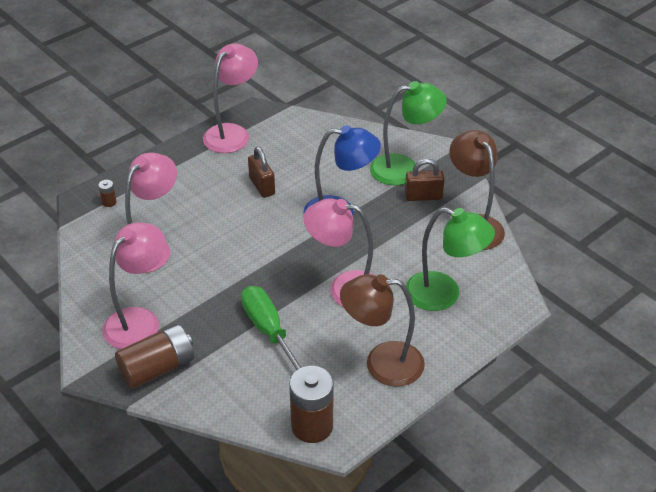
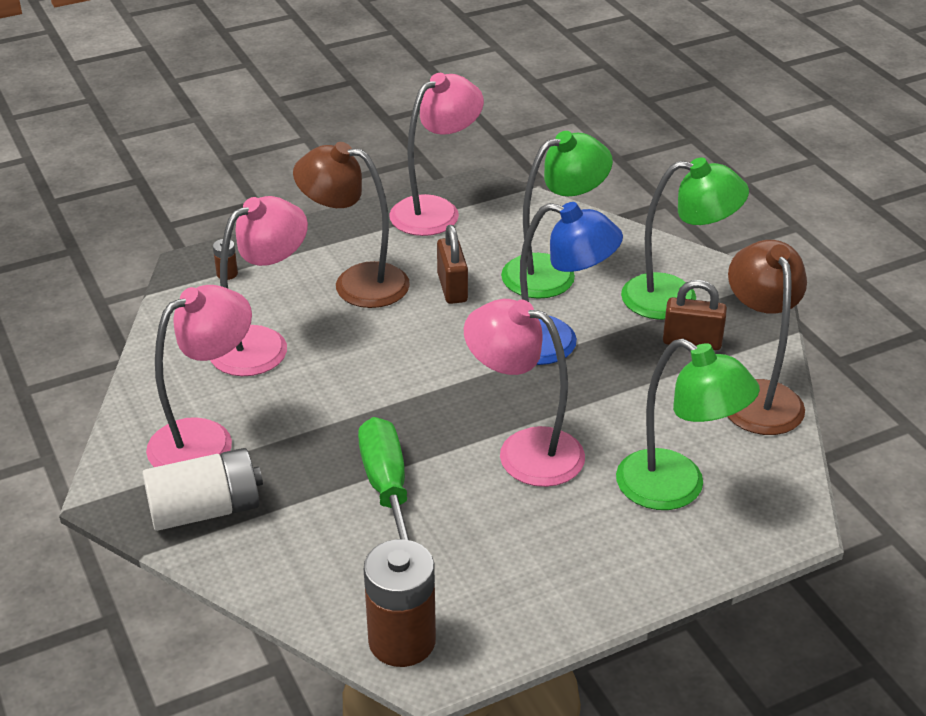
camera: 15 degrees right, 5 degrees down
brown battery [115,324,194,389] -> white battery [142,448,263,531]
brown lamp [340,274,425,387] -> brown lamp moved to [293,142,410,308]
none -> green lamp [501,131,613,299]

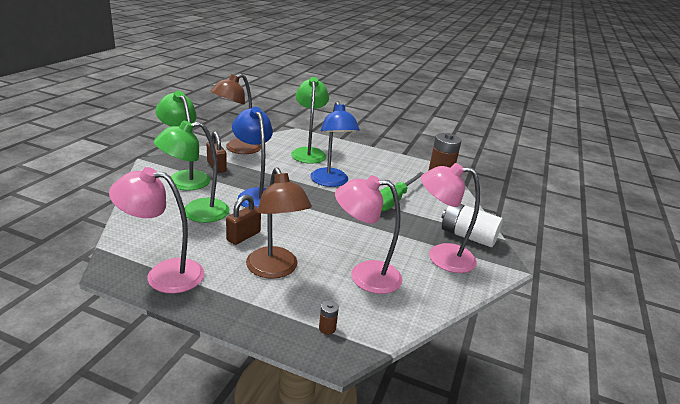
camera: 135 degrees left, 10 degrees down
pink lamp [464,299,585,487] -> blue lamp [310,101,360,187]
green lamp [501,131,613,299] -> green lamp turned 45 degrees counterclockwise [154,121,230,223]

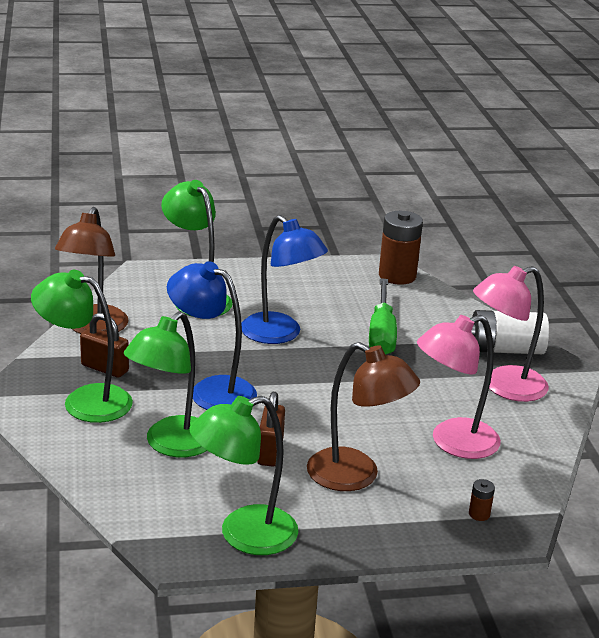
camera: 30 degrees left, 0 degrees up
pink lamp [109,167,205,293] -> green lamp [189,396,298,555]

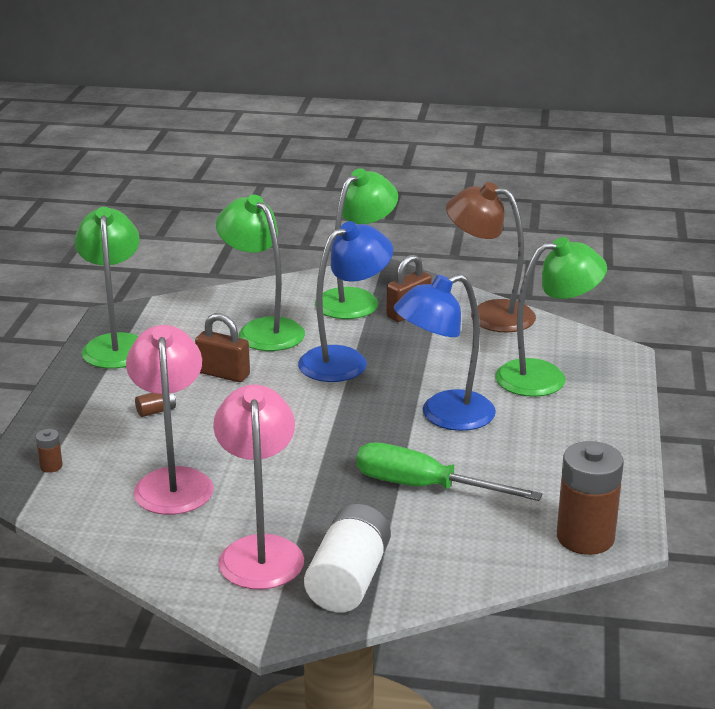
camera: 110 degrees right, 0 degrees up
brown lamp [307,342,420,491] -> brown battery [135,393,176,417]

